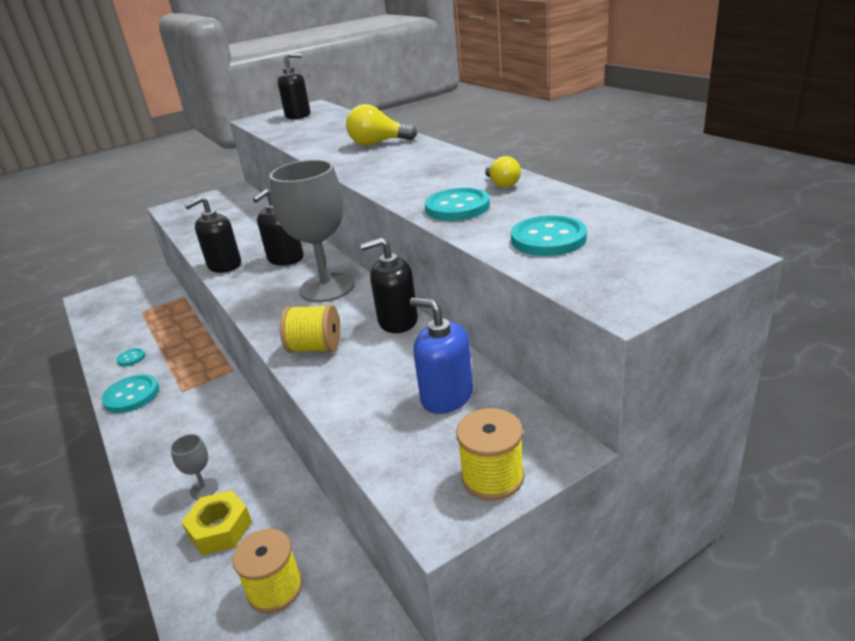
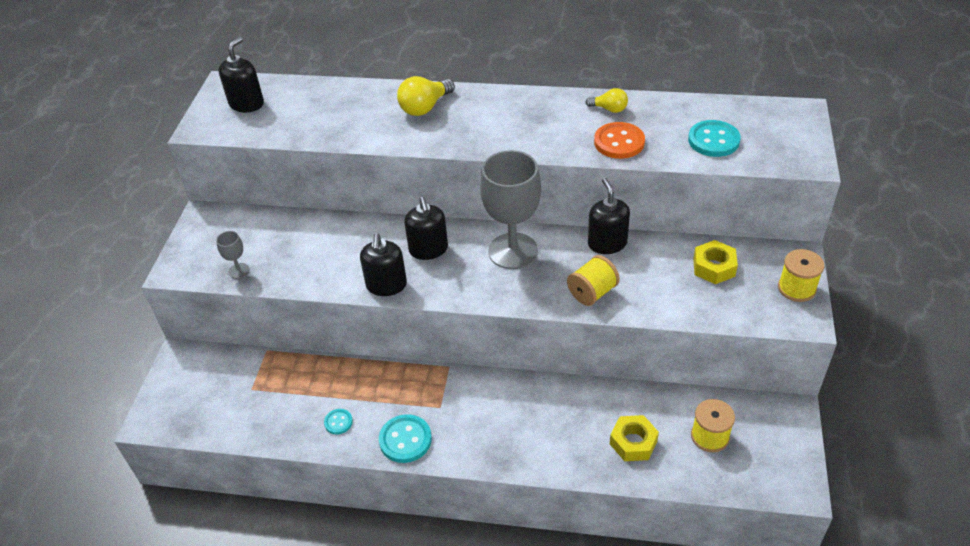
camera: 50 degrees left, 15 degrees up
grey goblet [170,434,218,499] -> grey goblet moved to [216,231,250,279]
black soap dispenser [360,237,418,333] -> black soap dispenser turned 135 degrees clockwise [588,178,630,254]
blue soap dispenser [410,298,473,414] -> yellow nut [693,240,738,284]
turquoise button [425,188,490,221] -> orange button [594,122,645,159]

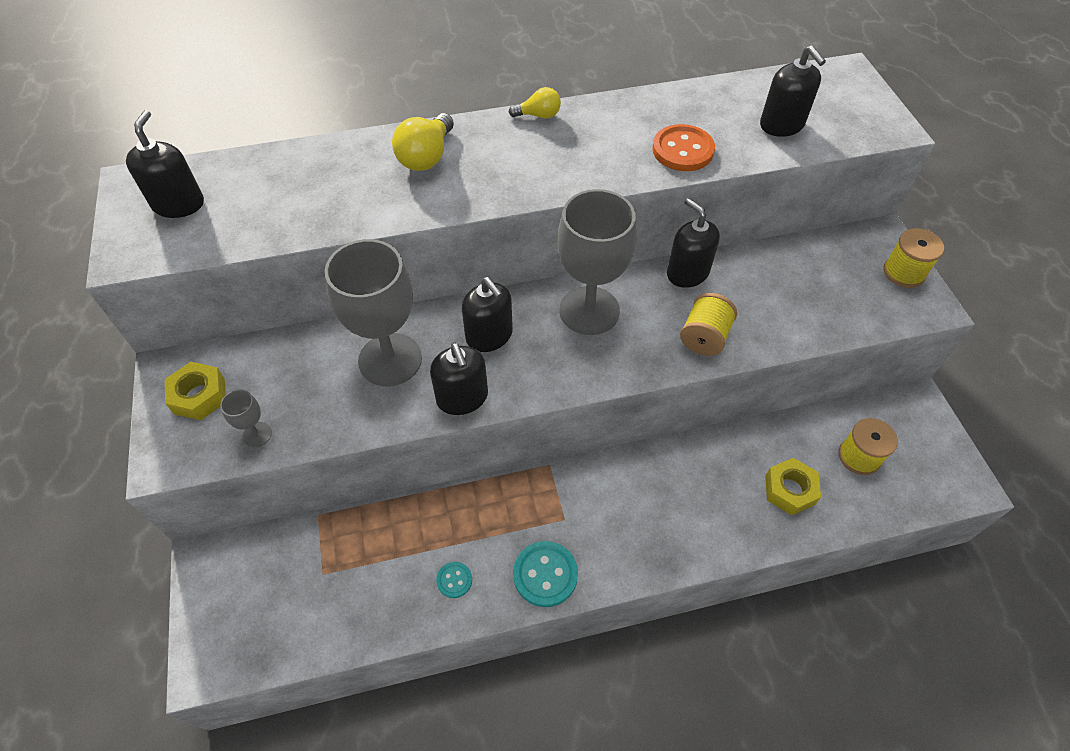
camera: 25 degrees left, 10 degrees up
yellow light bulb [586,88,628,113] -> yellow light bulb moved to [509,87,561,119]
turquoise button [688,120,741,157] -> black soap dispenser [760,45,826,137]
yellow nut [693,240,738,284] -> yellow nut moved to [165,362,226,420]
none -> grey goblet [325,239,422,386]

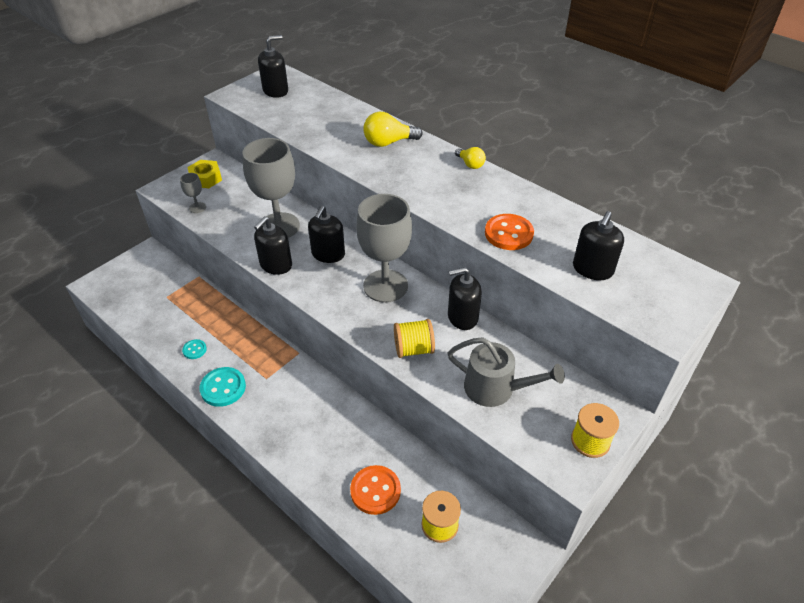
camera: 55 degrees right, 10 degrees down
black soap dispenser [667,198,720,288] -> black soap dispenser turned 120 degrees counterclockwise [448,267,482,330]
yellow nut [765,458,821,515] -> orange button [350,465,401,515]
none -> grey watering can [448,337,565,407]

